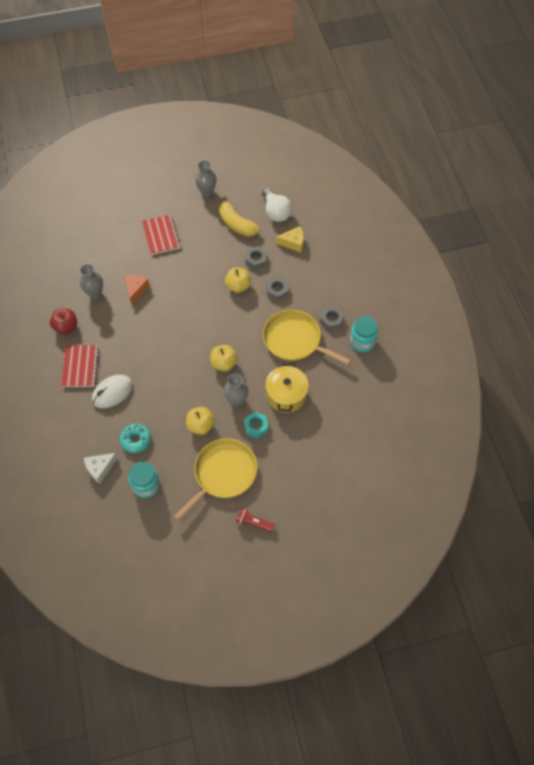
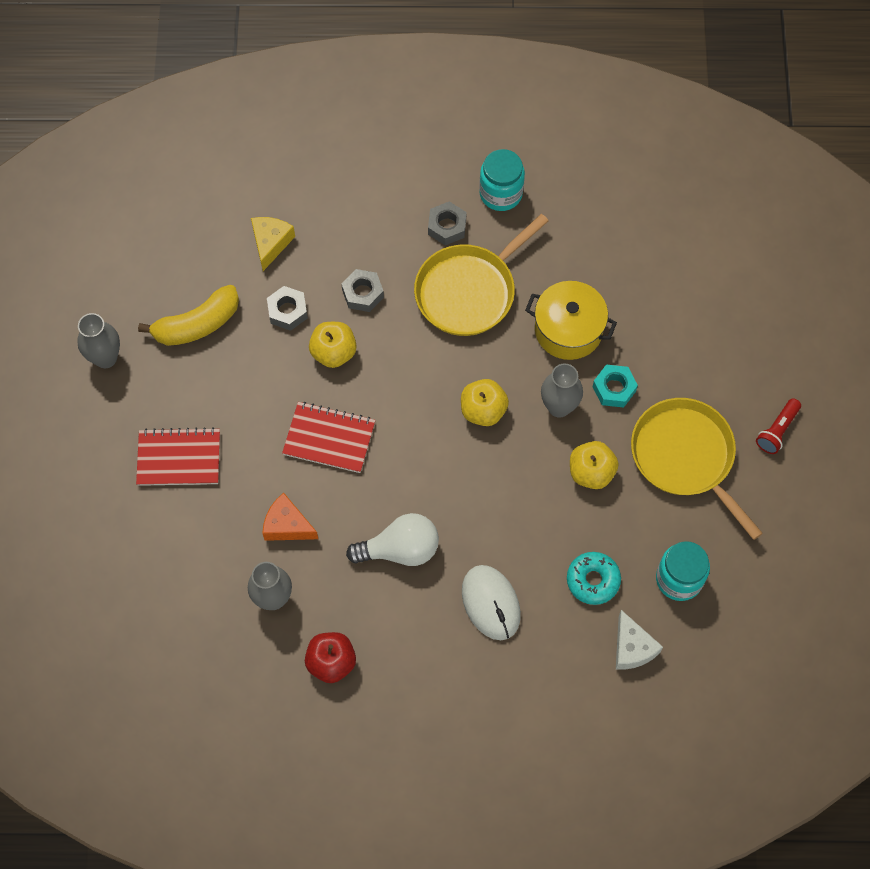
camera: 75 degrees left, 5 degrees up
red notebook [61,345,99,387] -> red notebook moved to [282,402,376,473]
white light bulb [262,188,292,222] -> white light bulb moved to [346,513,439,566]

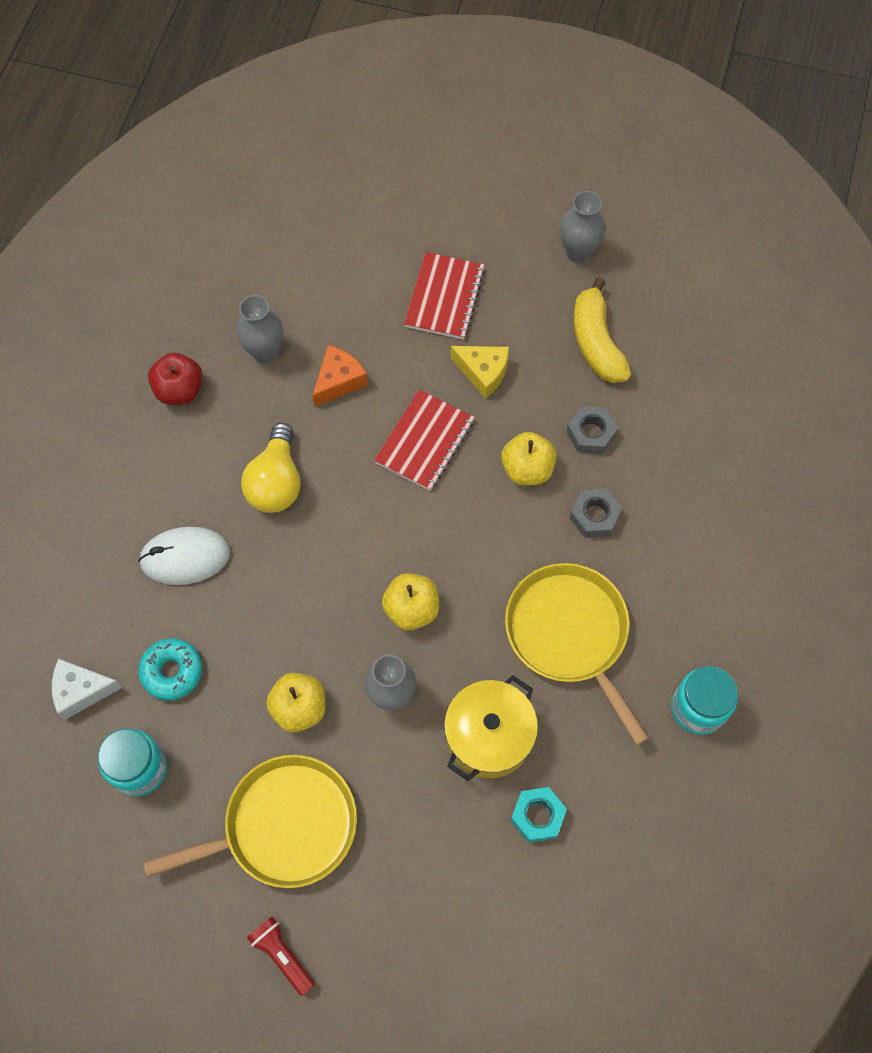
camera: 105 degrees right, 0 degrees up
yellow cheese [251,217,295,271] -> yellow cheese moved to [450,346,509,399]
white light bulb [346,513,439,566] -> yellow light bulb [241,423,301,513]
grey nut [428,201,467,245] -> none
turquoise nut [593,365,638,408] -> turquoise nut moved to [511,787,567,843]

